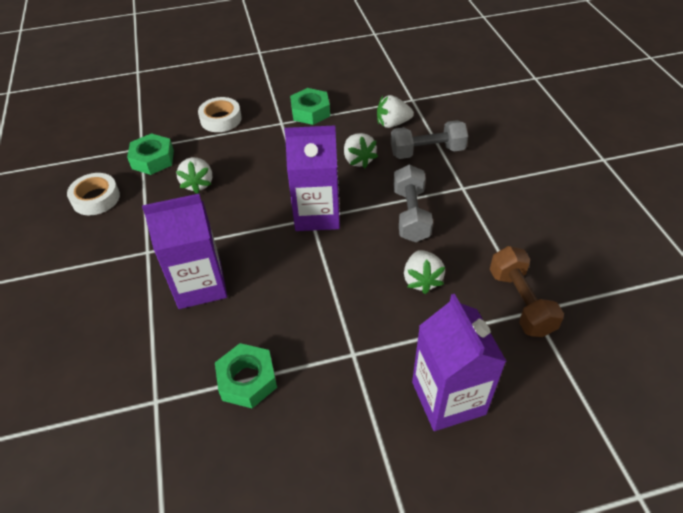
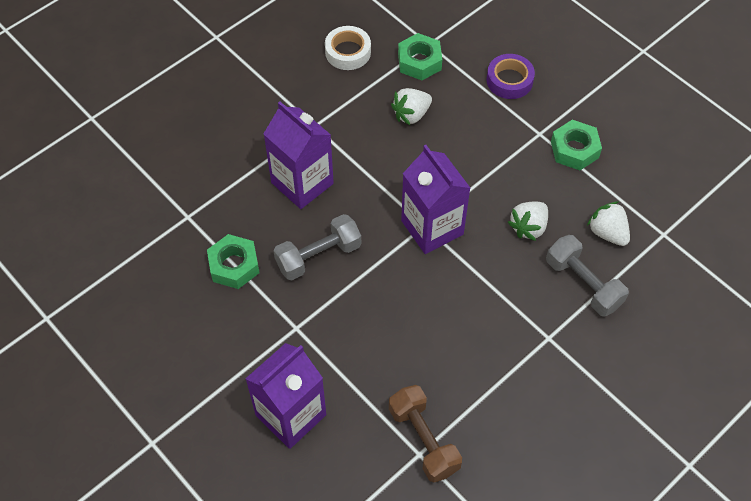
camera: 60 degrees right, 10 degrees up
white tape [198,97,242,132] -> purple tape [486,54,535,99]
grey dumbbell [394,165,433,242] -> grey dumbbell moved to [273,214,361,280]
white strawberry [404,250,445,294] -> none
brown dumbbell [490,246,564,337] -> brown dumbbell turned 75 degrees counterclockwise [389,385,462,483]

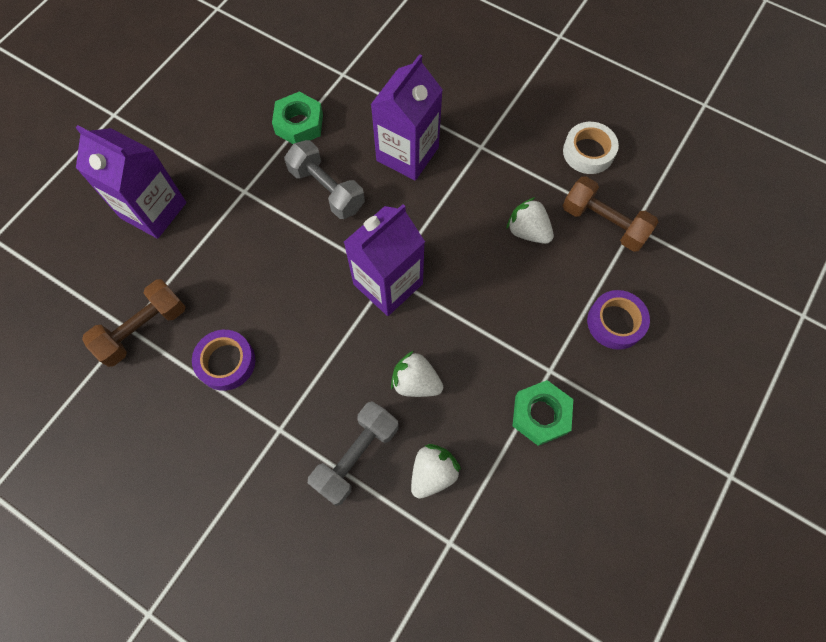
camera: 75 degrees right, 10 degrees up
green nut [398,33,442,80] -> brown dumbbell [563,176,658,252]
none -> purple tape [192,330,255,391]

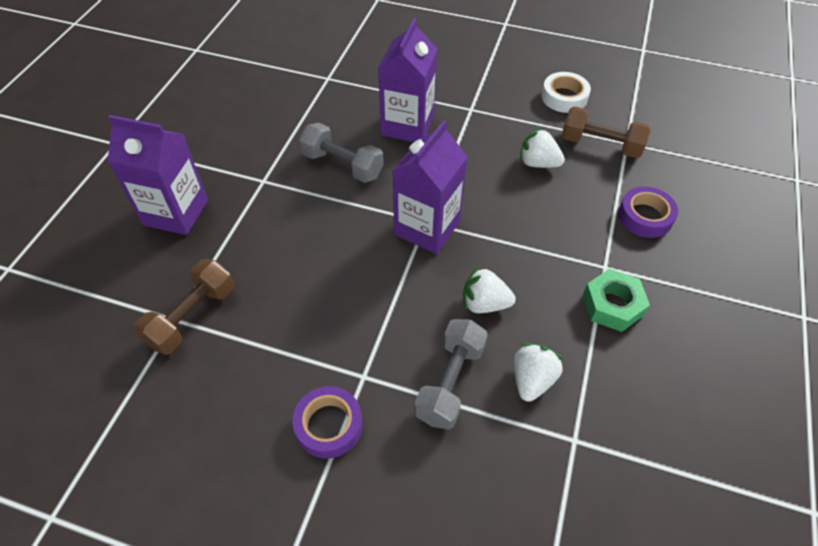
camera: 15 degrees left, 15 degrees down
purple tape [192,330,255,391] -> purple tape moved to [292,386,362,459]
green nut [272,92,323,144] -> none

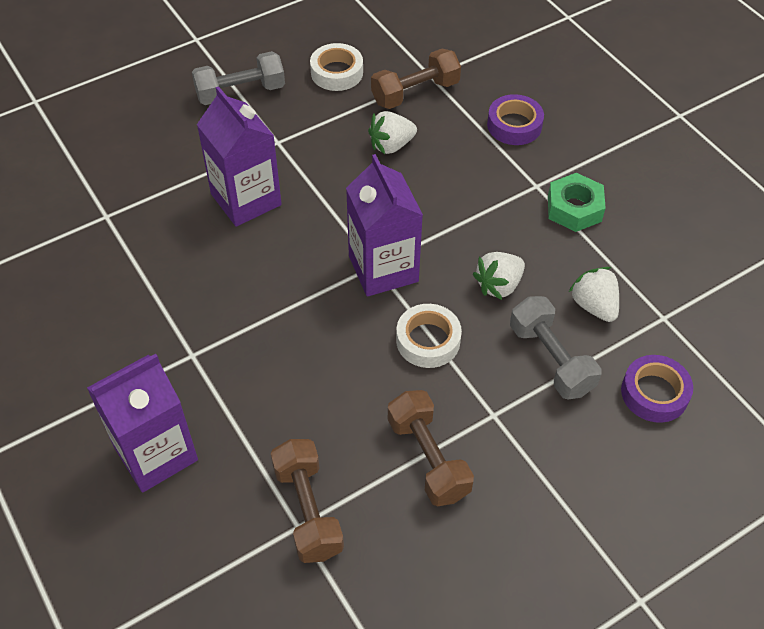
camera: 50 degrees left, 0 degrees up
purple tape [292,386,362,459] -> purple tape moved to [621,355,693,423]
grey dumbbell [299,123,384,183] -> grey dumbbell moved to [192,51,285,105]
none -> brown dumbbell [388,390,474,506]
none -> white tape [396,304,462,368]

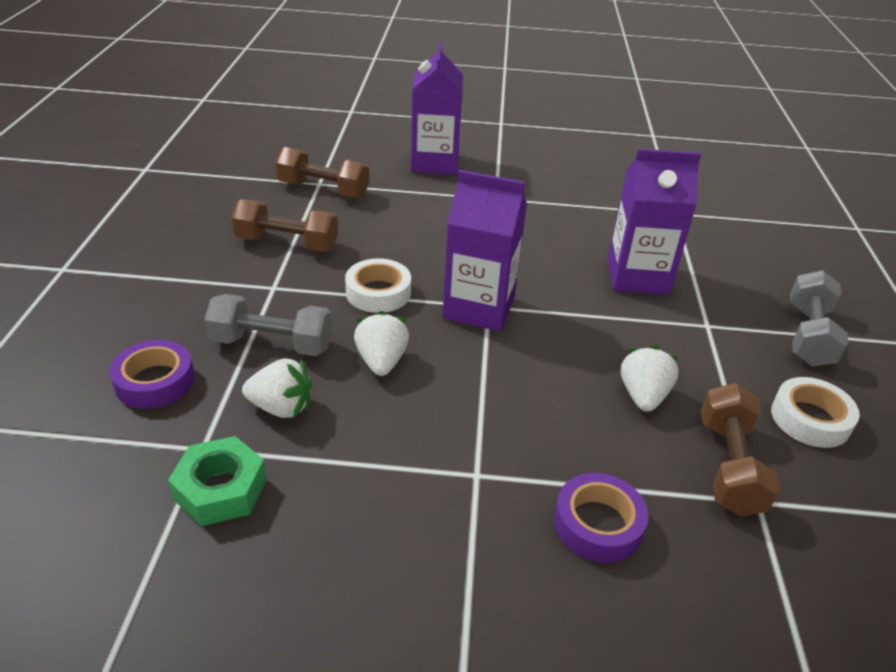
camera: 125 degrees right, 15 degrees down
green nut [548,173,606,232] -> green nut moved to [168,436,267,526]

